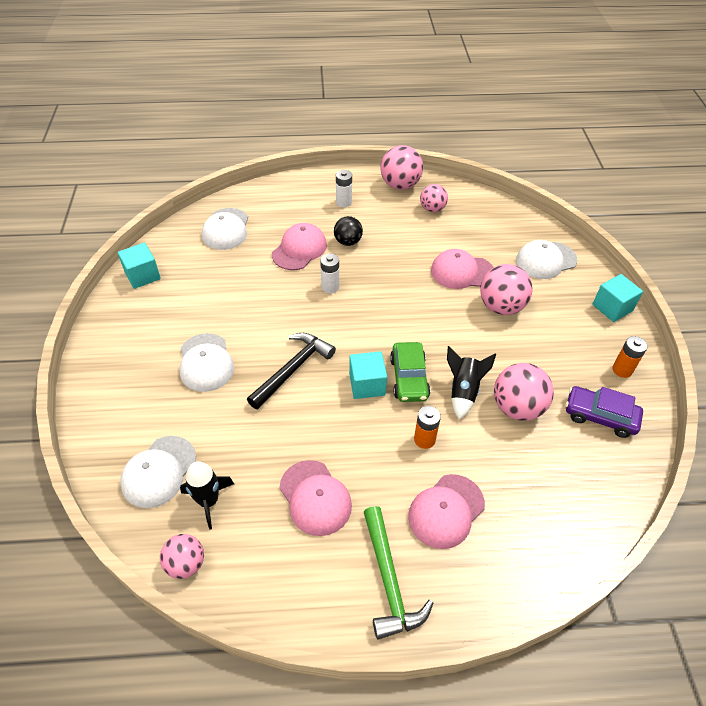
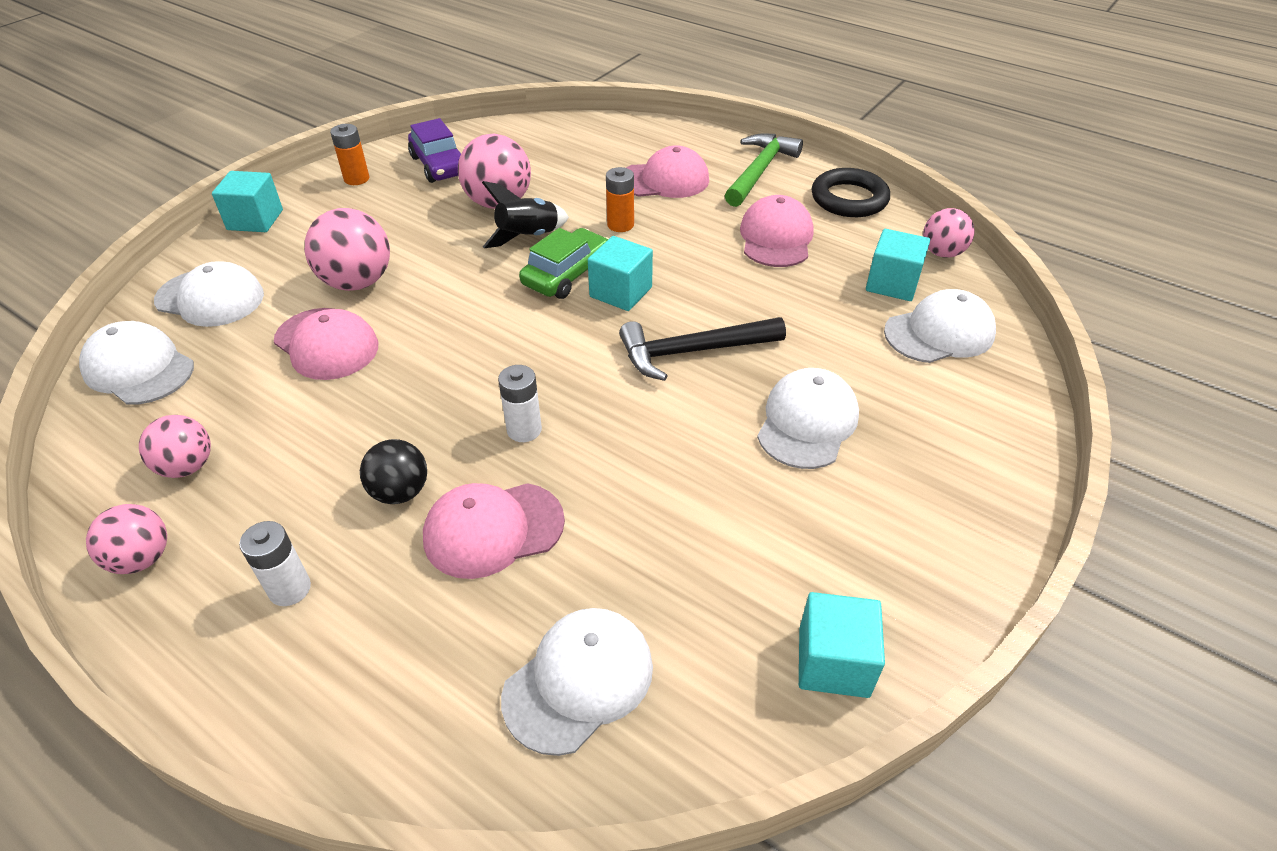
camera: 140 degrees left, 5 degrees down
black rocket [180,461,234,530] -> turquoise cube [866,229,930,301]
pink ball [380,145,423,190] -> pink ball [86,504,167,574], size x0.63
none -> white cap [79,321,194,405]
none -> black ring [812,168,890,217]

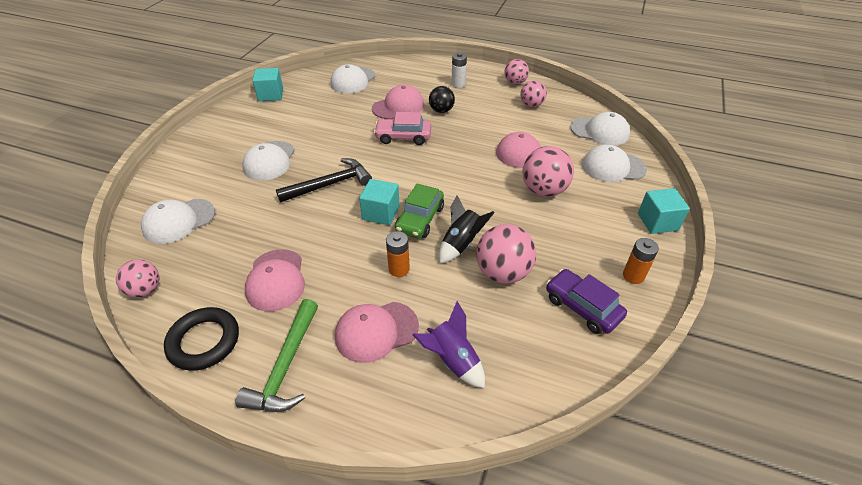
camera: 165 degrees right, 0 degrees up
white battery [498,365,542,442] -> pink car [374,112,431,145]
turquoise cube [866,229,930,301] -> none
none -> purple rocket [412,301,485,388]

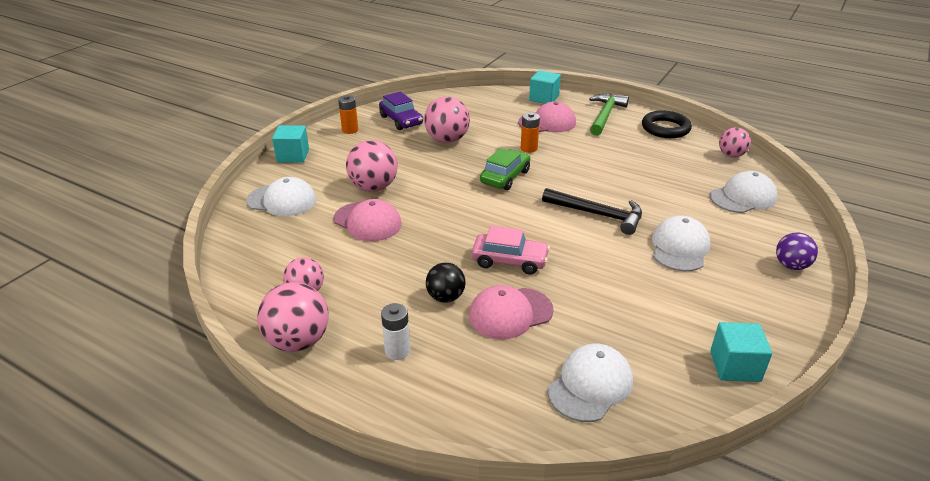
camera: 170 degrees left, 10 degrees down
pink cap [245,249,305,311] -> none
black hammer [276,158,372,202] -> black hammer turned 135 degrees counterclockwise [542,188,642,235]
turquoise cube [359,179,400,225] -> turquoise cube moved to [529,70,561,104]
purple rocket [412,301,485,388] -> none
black rocket [439,195,495,263] -> none
pink ball [504,59,529,85] -> pink ball [257,282,328,352], size x1.59
white cap [570,112,630,146] -> none
none -> purple ball [776,232,818,270]

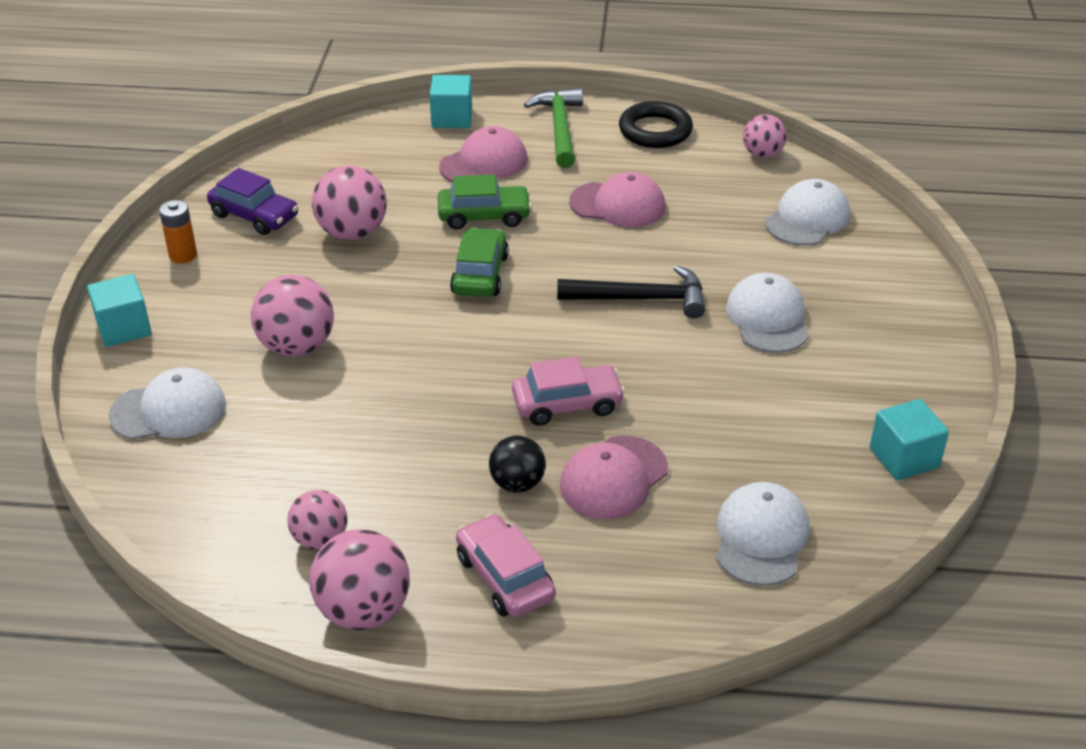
camera: 25 degrees left, 5 degrees up
pink cap [334,199,402,241] -> pink cap moved to [569,172,665,227]
white battery [381,303,410,360] -> pink car [456,514,556,617]
orange battery [521,113,540,153] -> green car [438,175,532,230]
purple ball [776,232,818,270] -> none

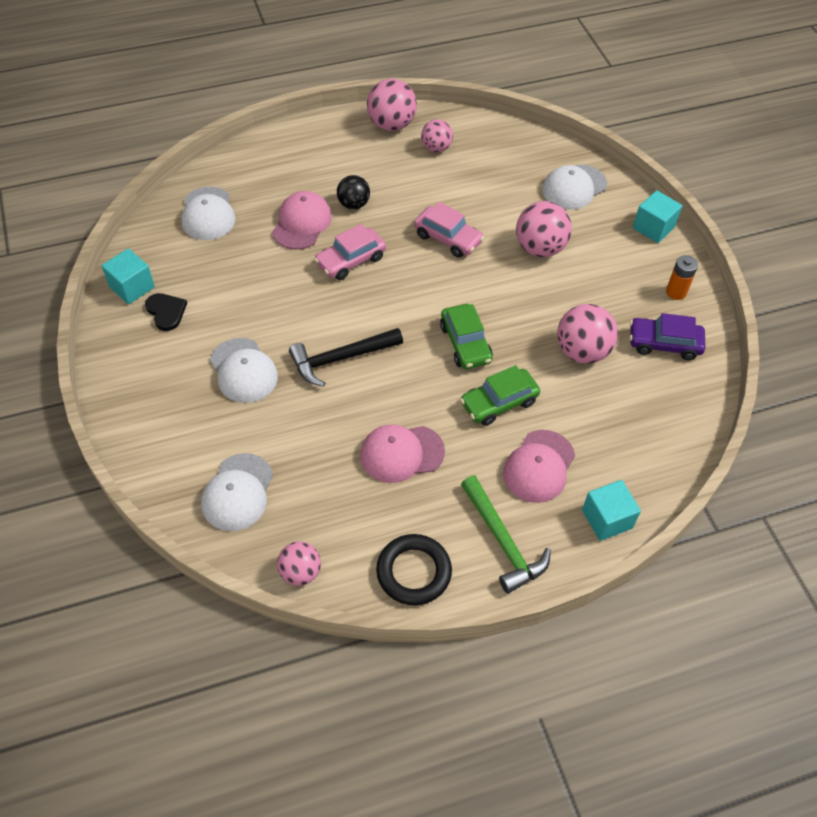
camera: 155 degrees right, 15 degrees up
pink car [456,514,556,617] -> pink car moved to [414,202,484,258]
none -> black heart [145,293,187,331]

